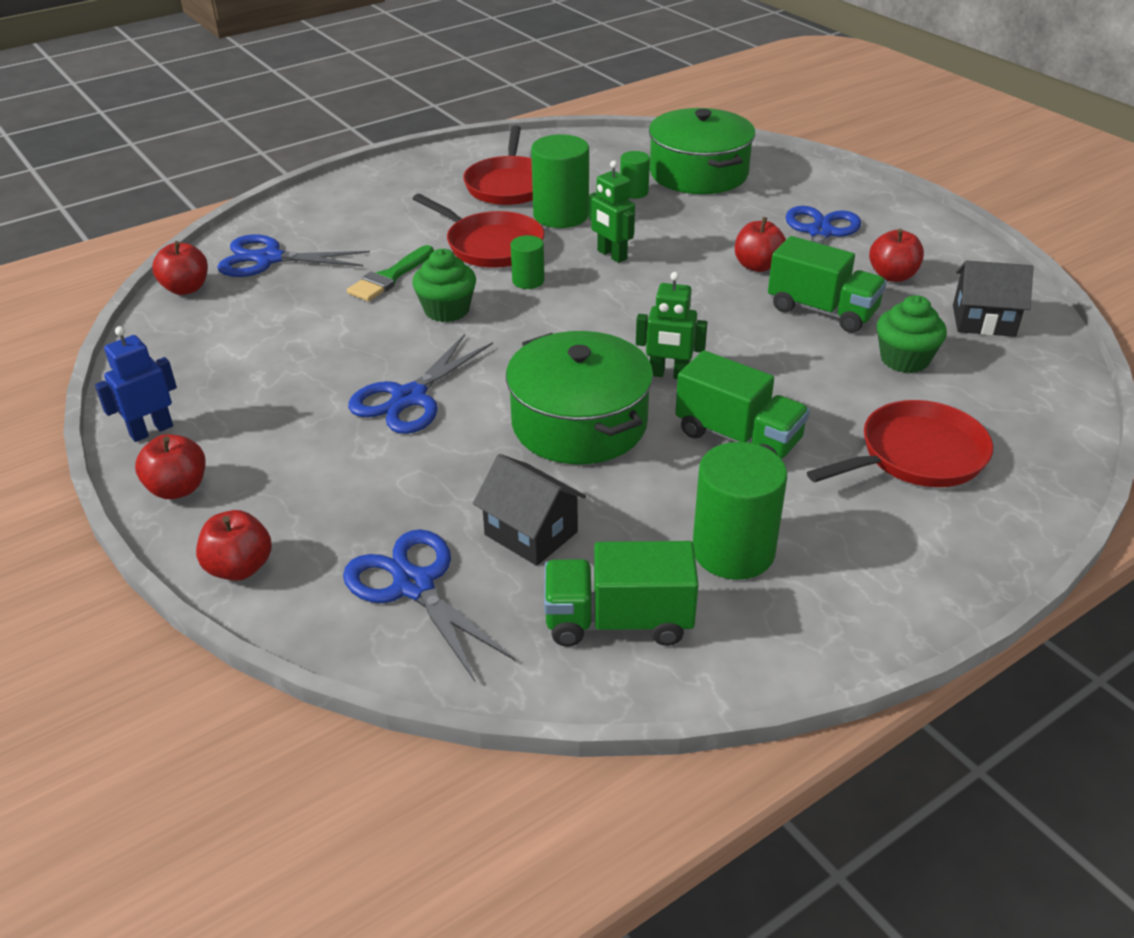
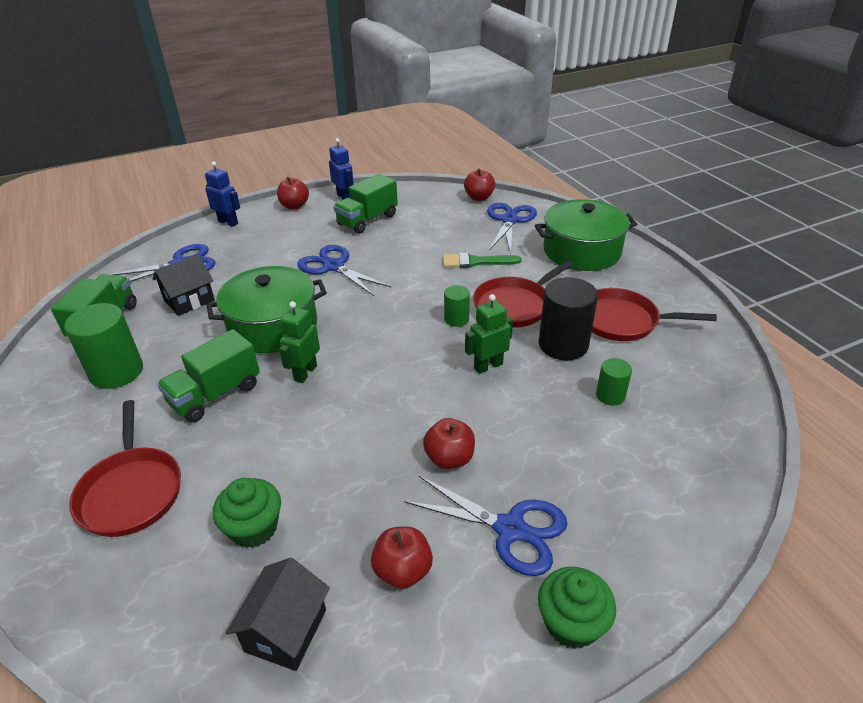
camera: 100 degrees right, 0 degrees up
red apple [196,510,272,581] -> blue robot [205,161,240,227]
green brush [347,245,434,301] -> green brush turned 45 degrees counterclockwise [443,252,522,268]
green cupcake [412,249,476,322] -> green cupcake moved to [538,567,616,649]
green cylinder [531,134,589,228] -> black cylinder [539,277,598,360]
green pot [649,108,755,194] -> green pot moved to [535,199,637,271]
green truck [768,236,887,333] -> green truck moved to [334,174,398,234]

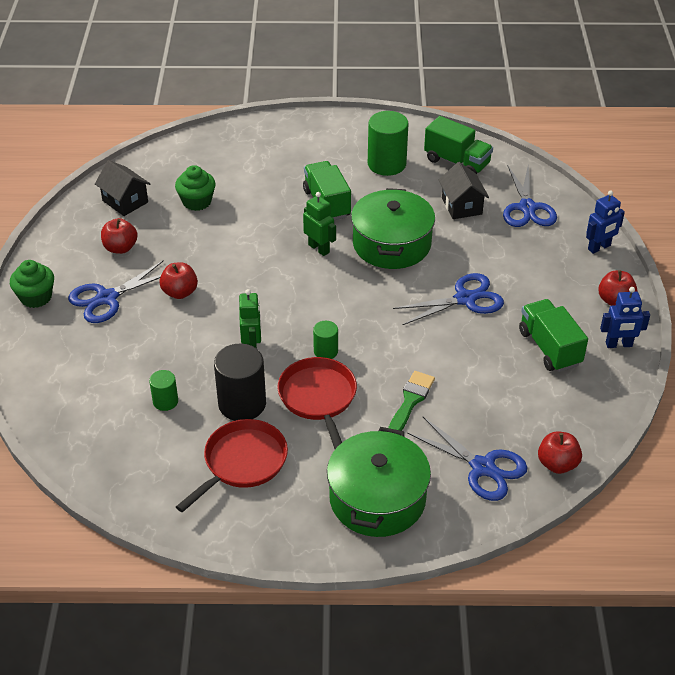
camera: 115 degrees right, 5 degrees up
red pan [69,400,181,537] -> none

